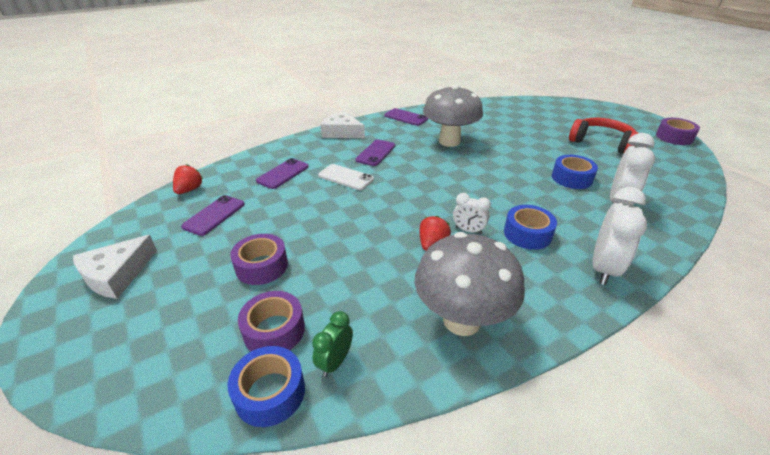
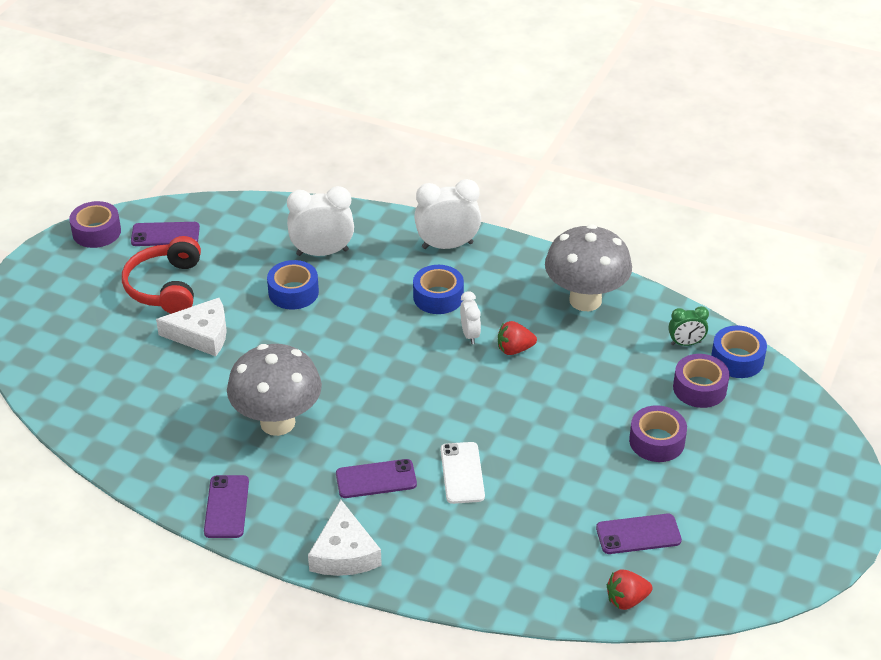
camera: 125 degrees left, 5 degrees up
white cheese [73,235,157,299] -> white cheese moved to [156,298,227,356]
purple phone [256,158,309,189] -> purple phone moved to [131,222,200,246]

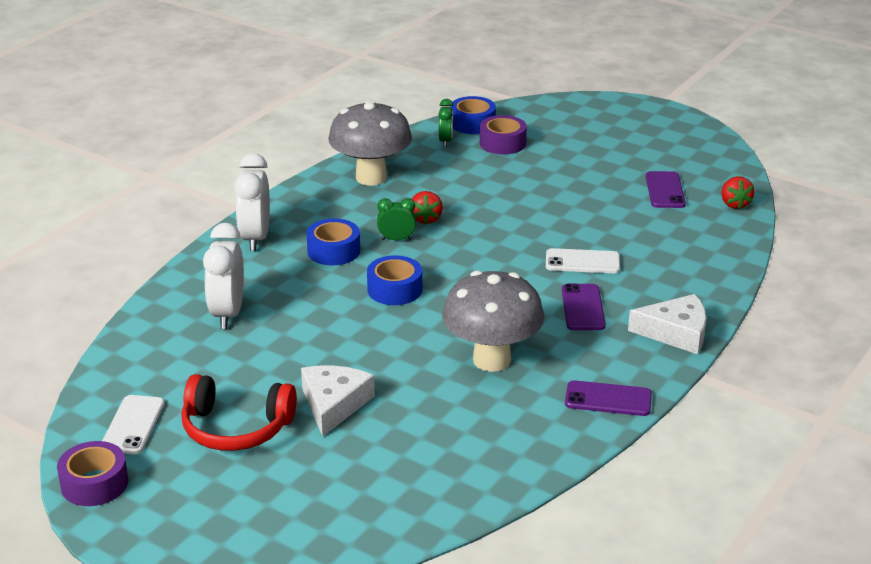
camera: 80 degrees left, 10 degrees down
purple phone [131,222,200,246] -> white phone [102,395,165,454]
blue tape [267,260,319,310] -> blue tape moved to [367,255,422,305]
white clock [460,291,481,344] -> green clock [377,198,416,241]
purple tape [629,405,687,462] -> none

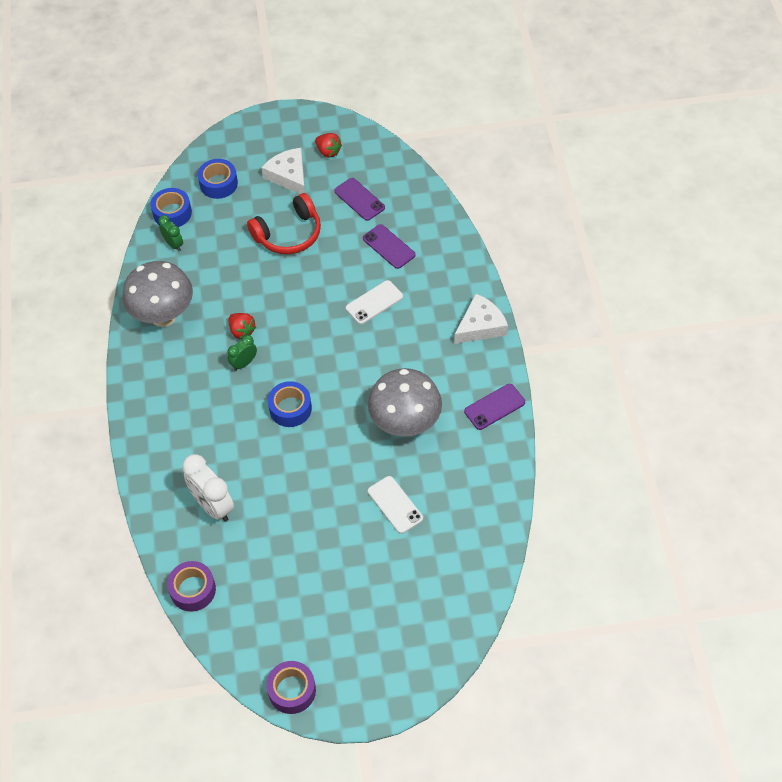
camera: 40 degrees left, 25 degrees up
white phone [102,395,165,454] -> white phone moved to [368,476,423,534]
red headphones [181,374,297,451] -> red headphones moved to [247,193,321,254]
white clock [234,153,270,251] -> none
white cheese [301,365,375,437] -> white cheese moved to [261,148,305,194]
blue tape [306,219,360,265] -> blue tape moved to [198,159,238,199]
purple tape [480,115,527,154] -> purple tape moved to [167,561,216,611]
purple phone [562,283,606,330] -> purple phone moved to [363,224,416,269]
red strawberry [721,176,754,209] -> red strawberry moved to [315,133,342,158]

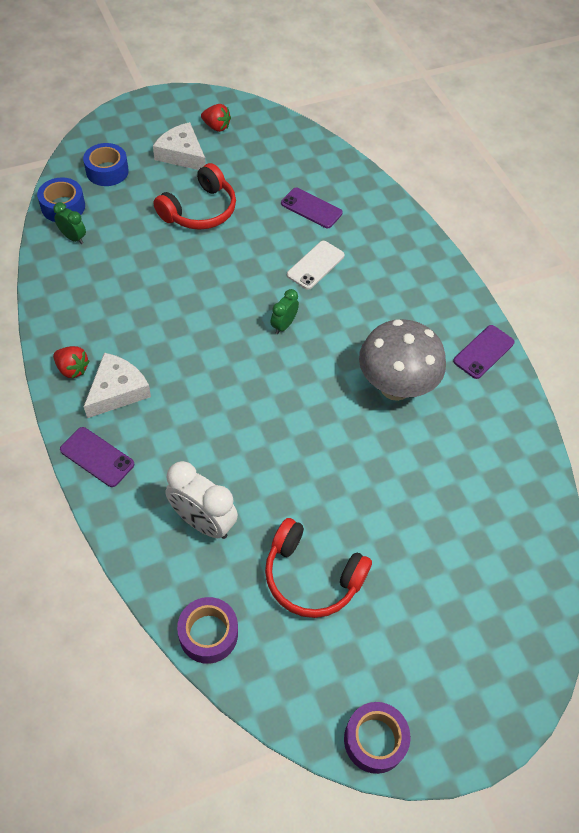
camera: 20 degrees left, 0 degrees up
grey mushroom [122,261,193,327] -> none
green clock [227,335,257,371] -> green clock moved to [271,289,299,334]
red strawberry [229,313,256,339] -> red strawberry moved to [53,346,90,378]
blue tape [268,381,312,427] -> none
purple phone [334,178,385,221] -> purple phone moved to [60,427,134,487]
white phone [368,476,423,534] -> none
white cheese [454,294,508,344] -> white cheese moved to [84,352,151,418]
none -> red headphones [265,518,372,618]

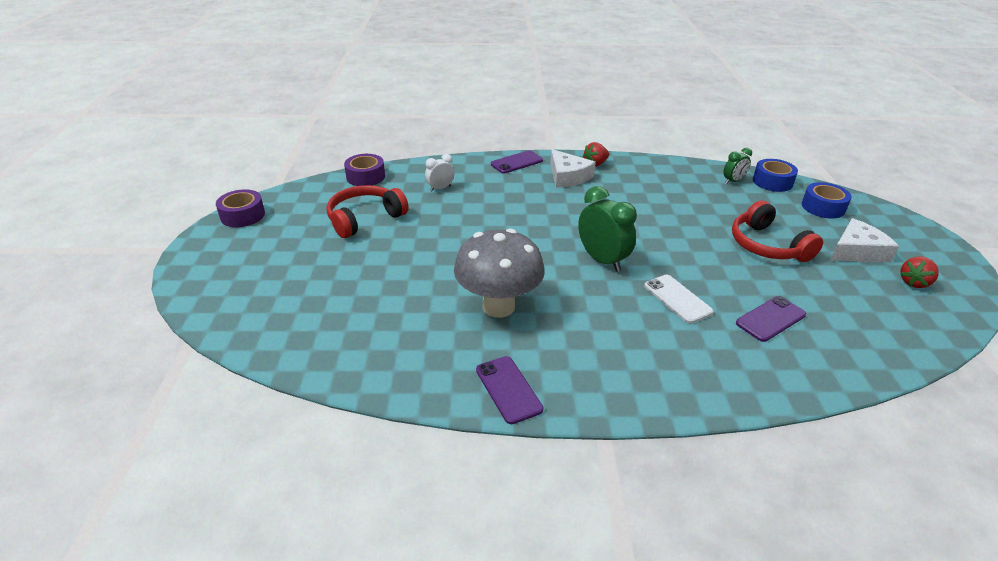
camera: 115 degrees right, 20 degrees down
white clock [165,461,238,539] -> white clock [425,154,454,192], size x0.56
green clock [271,289,299,334] -> green clock [578,186,637,272], size x1.80

